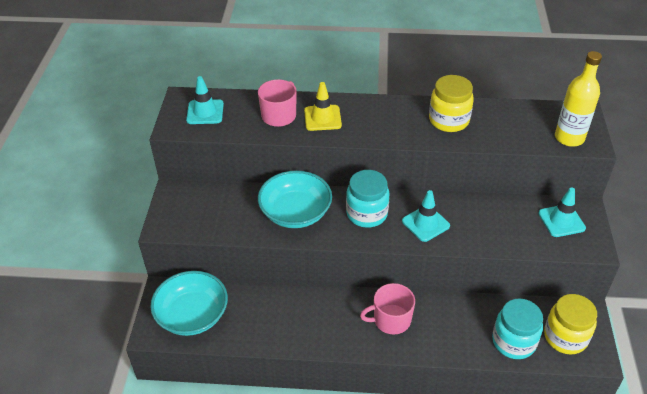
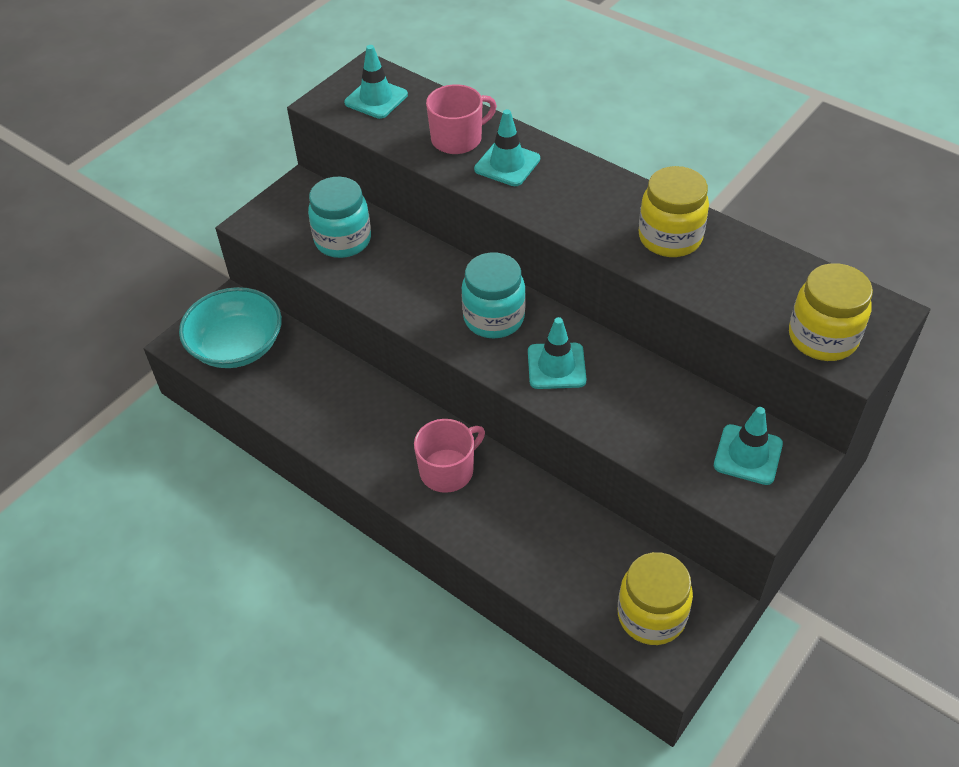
camera: 35 degrees right, 5 degrees up
turquoise bowl [258,171,332,228] -> none
yellow traffic cone [304,82,342,131] -> turquoise traffic cone [474,109,540,186]
pink mug [360,283,415,334] -> pink mug turned 120 degrees clockwise [414,419,485,493]
turquoise jar [492,298,543,359] -> turquoise jar moved to [308,177,371,258]
yellow bottle [555,51,602,147] -> yellow jar [789,263,873,361]

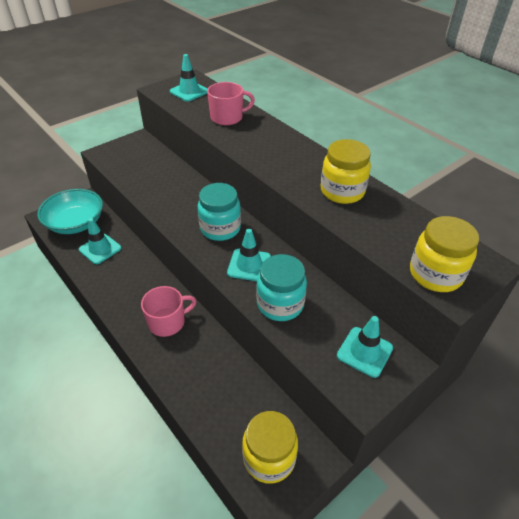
camera: 10 degrees right, 5 degrees down
turquoise jar [308,177,371,258] -> turquoise jar moved to [256,254,307,321]
turquoise traffic cone [474,109,540,186] -> turquoise traffic cone moved to [79,218,122,264]

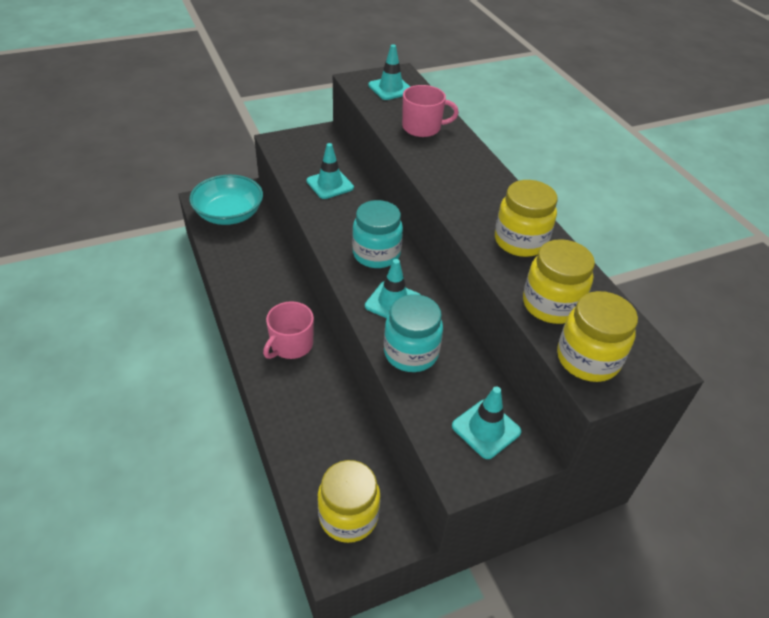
camera: 15 degrees right, 0 degrees up
turquoise traffic cone [79,218,122,264] -> turquoise traffic cone moved to [306,143,354,199]
pink mug [141,286,196,337] -> pink mug turned 135 degrees clockwise [263,301,314,359]
none -> yellow jar [523,239,595,324]

